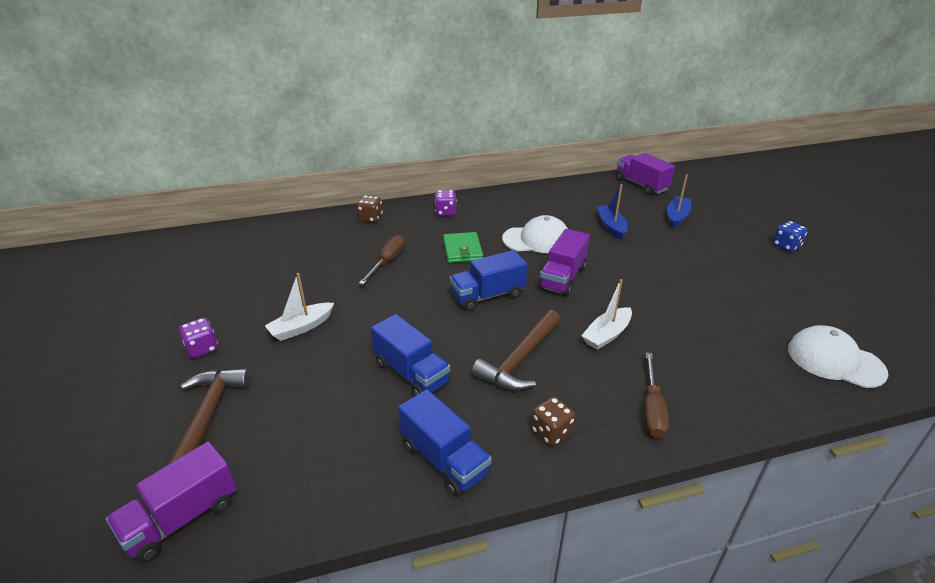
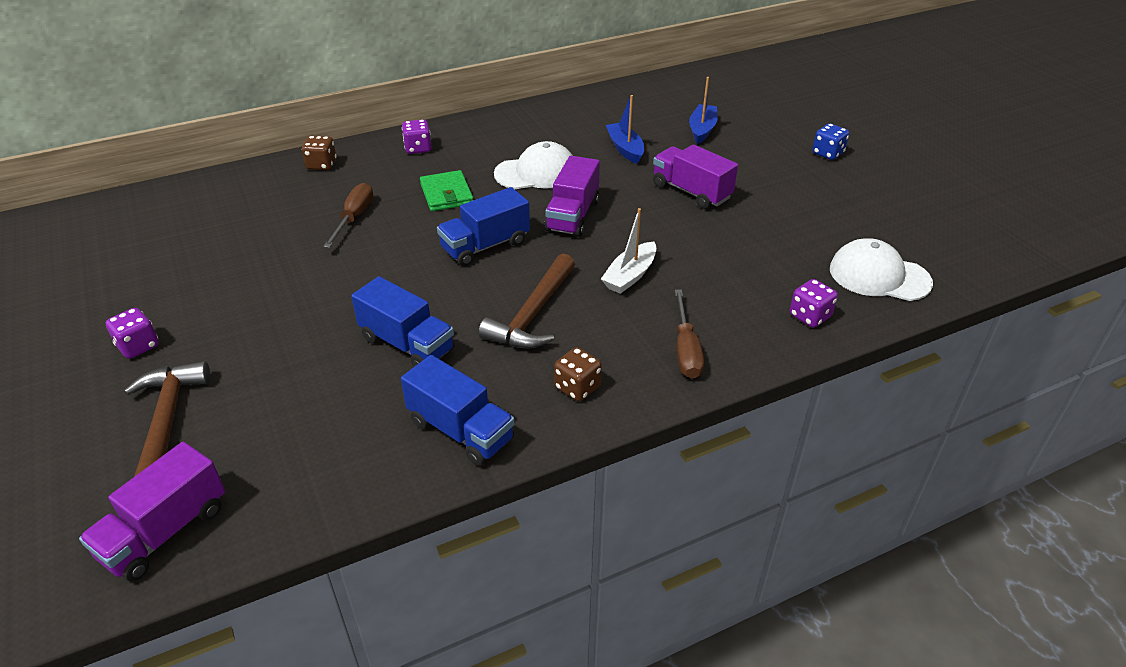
camera: 10 degrees left, 5 degrees up
white boat [265,273,334,341] -> none
purple truck [616,153,675,195] -> purple truck moved to [653,144,738,209]
none -> purple dice [790,279,838,328]

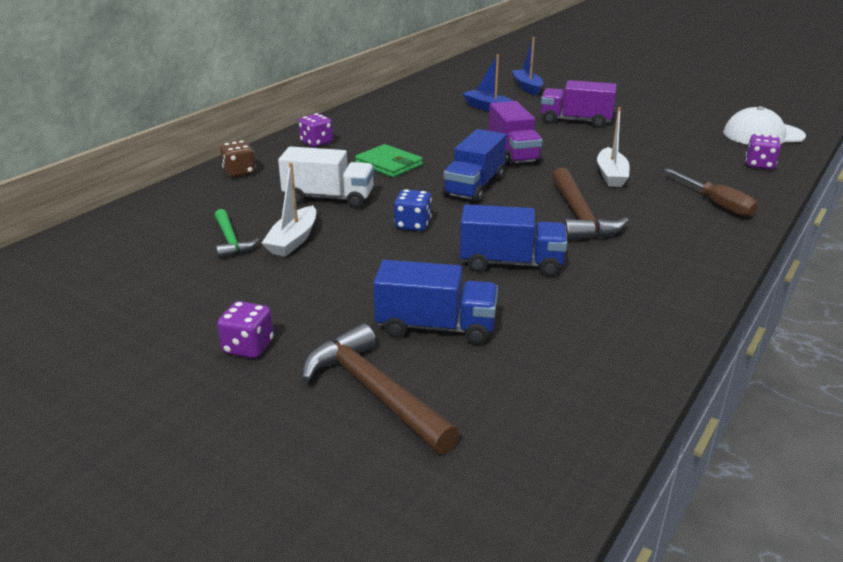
camera: 30 degrees left, 10 degrees down
purple truck [79,442,225,581] -> none
brown screwdriver [323,183,373,248] -> white truck [278,147,374,208]
blue truck [401,355,515,466] -> blue truck moved to [373,260,498,345]
white cap [494,141,573,189] -> none
brown dice [554,347,602,401] -> none
blue dice [812,123,849,160] -> blue dice moved to [394,189,432,231]
none -> green hammer [215,209,259,259]
none -> white boat [262,162,316,257]

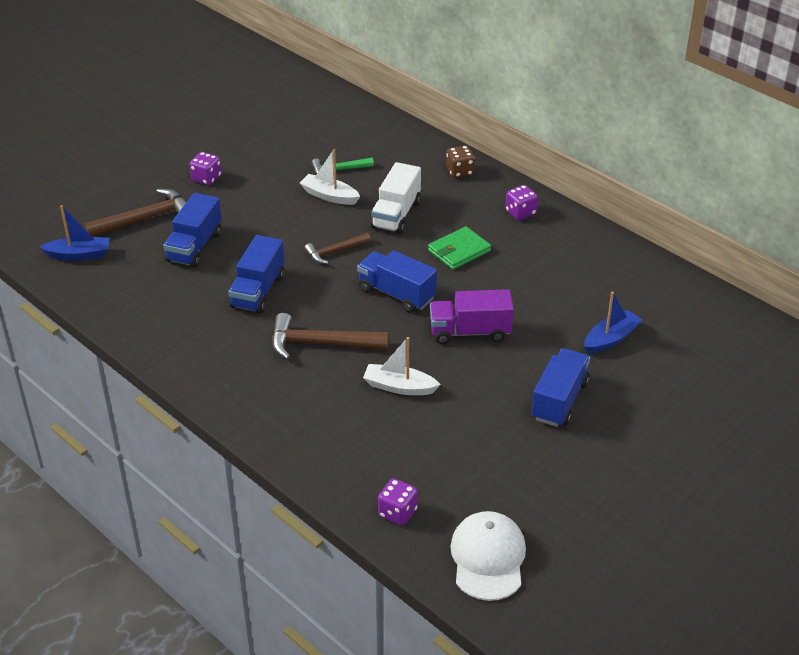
camera: 100 degrees right, 10 degrees up
blue dice [394,189,432,231] -> brown hammer [304,233,371,264]
blue boat [512,37,543,96] -> blue boat moved to [40,205,110,260]
purple truck [541,80,617,128] -> blue truck [531,348,590,427]
brown screwdriver [664,168,758,217] -> none

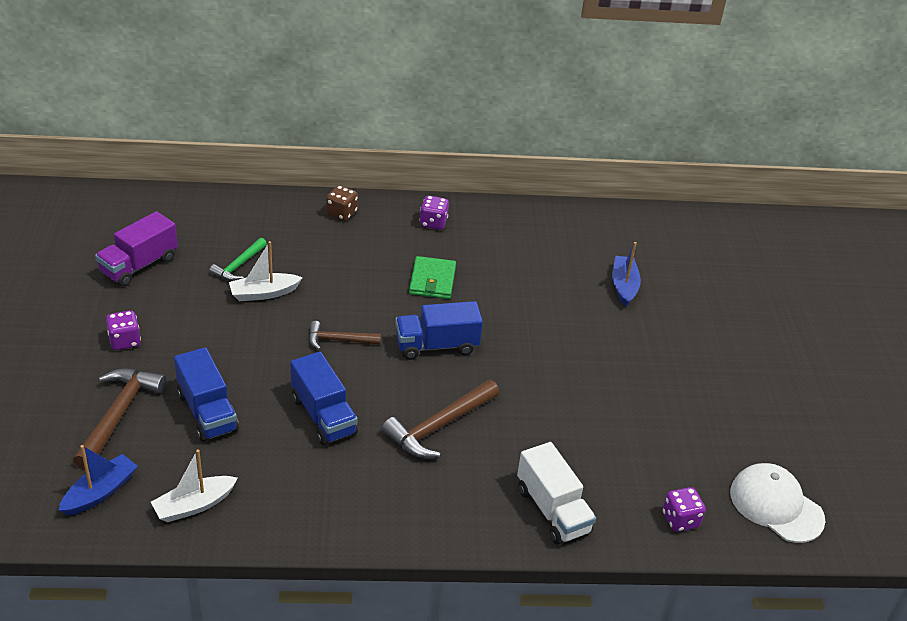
camera: 50 degrees left, 0 degrees up
brown hammer [304,233,371,264] -> brown hammer turned 75 degrees clockwise [309,321,381,350]
white boat [363,337,441,395] -> white boat moved to [151,449,238,522]
white truck [371,162,421,234] -> white truck moved to [517,442,596,545]
purple truck [430,289,514,344] -> purple truck moved to [95,211,178,287]
blue truck [531,348,590,427] -> none

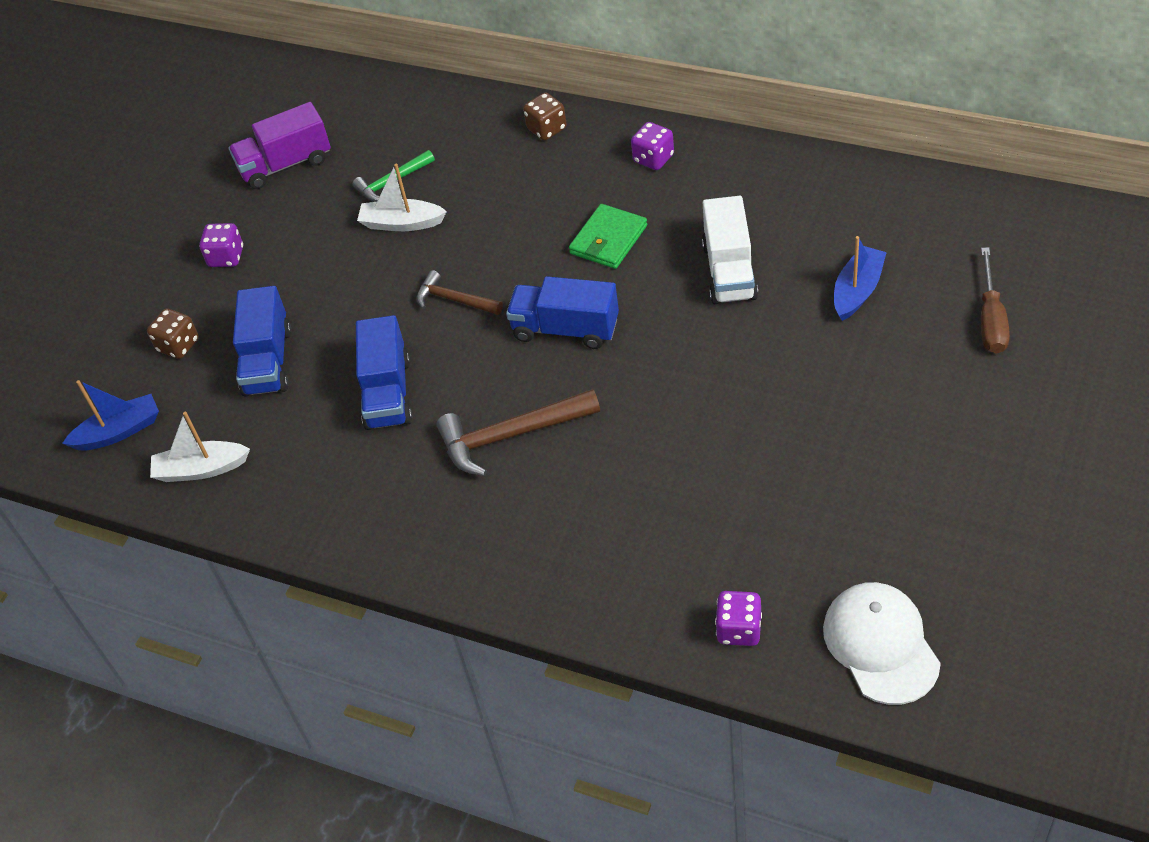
camera: 35 degrees right, 10 degrees up
brown hammer [73,368,166,470] -> brown dice [147,309,199,359]
white truck [517,442,596,545] -> white truck moved to [702,196,758,304]
none -> brown screwdriver [981,248,1010,354]

